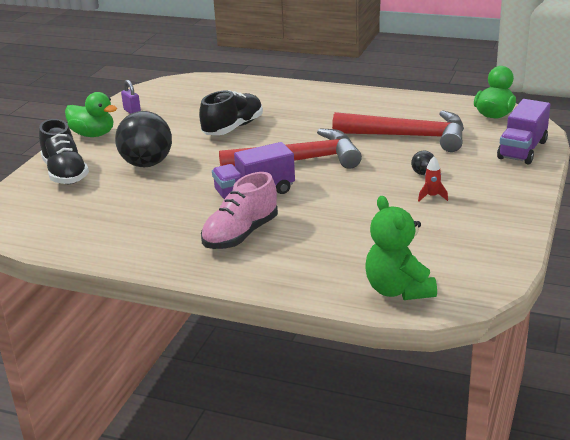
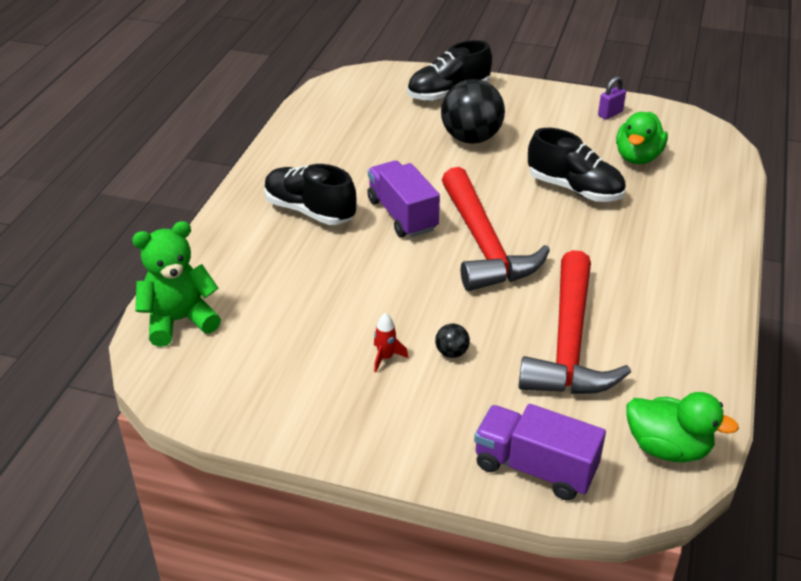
camera: 85 degrees right, 10 degrees up
green duck [65,92,117,137] -> green duck moved to [616,112,668,164]
pink shoe [201,172,278,249] -> black shoe [264,164,357,225]

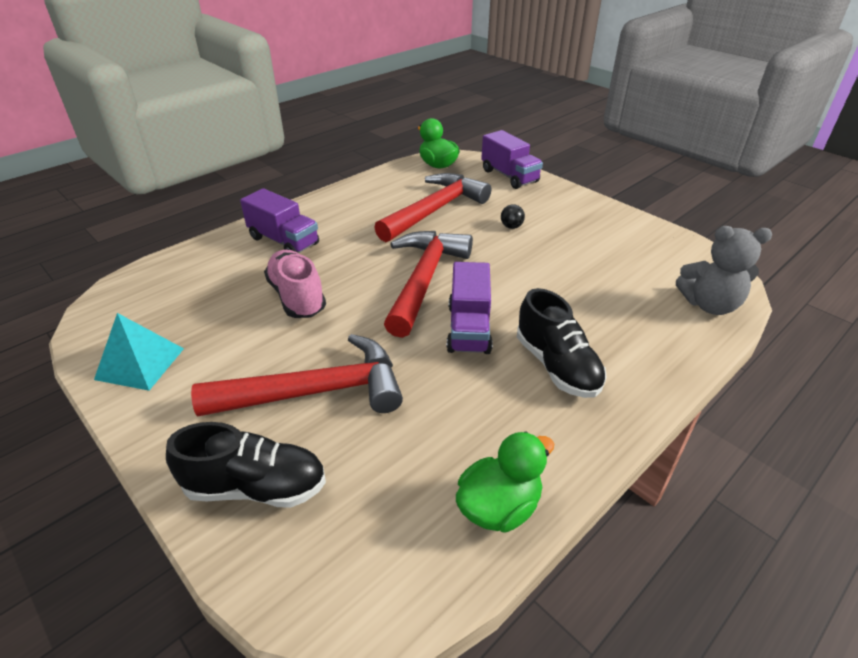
camera: 150 degrees left, 0 degrees up
green teddy bear [132,221,221,347] -> grey teddy bear [676,226,772,315]
red rocket [374,313,408,372] -> none
black ball [441,79,505,144] -> red hammer [191,334,403,417]
black shoe [528,128,626,202] -> pink shoe [264,250,326,318]
purple padlock [598,76,626,120] -> turquoise pyramid [94,313,184,391]
green duck [616,112,668,164] -> green duck moved to [456,431,554,533]
none -> purple truck [240,188,319,253]

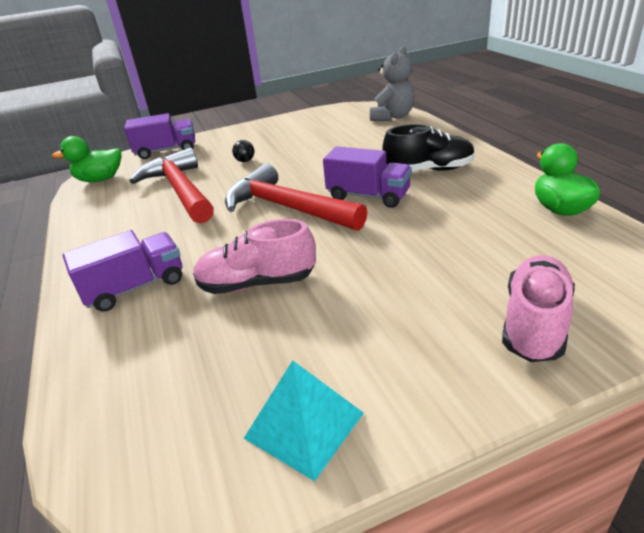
camera: 65 degrees left, 5 degrees down
black shoe [166,422,326,508] -> pink shoe [502,255,575,362]
red hammer [191,334,403,417] -> none

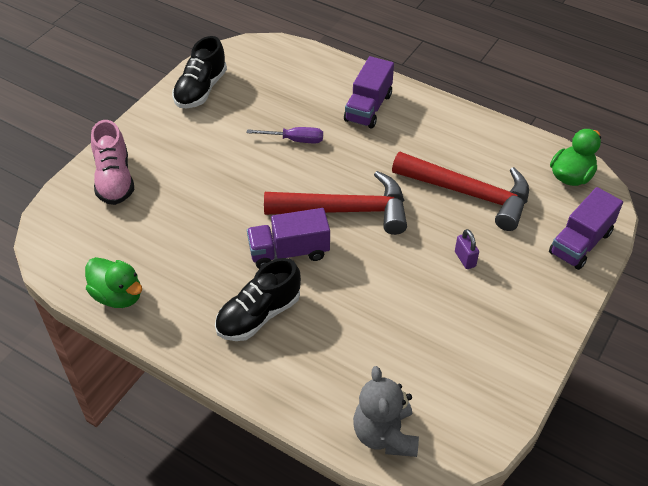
camera: 140 degrees right, 15 degrees up
pink shoe [193,219,316,294] -> purple screwdriver [246,127,323,143]
black ball [232,140,254,162] -> purple padlock [455,229,479,269]
turquoise pyramid [244,360,364,481] -> black shoe [172,36,227,108]

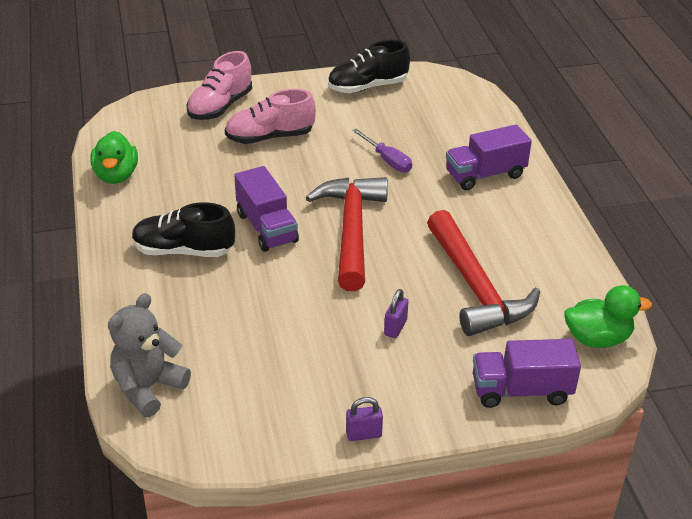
camera: 45 degrees right, 10 degrees down
purple truck [247,208,330,269] -> purple truck turned 150 degrees counterclockwise [234,166,299,252]
red hammer [264,171,407,235] -> red hammer turned 135 degrees counterclockwise [306,177,388,291]
none -> pink shoe [225,89,316,144]
none -> purple padlock [346,397,383,441]

